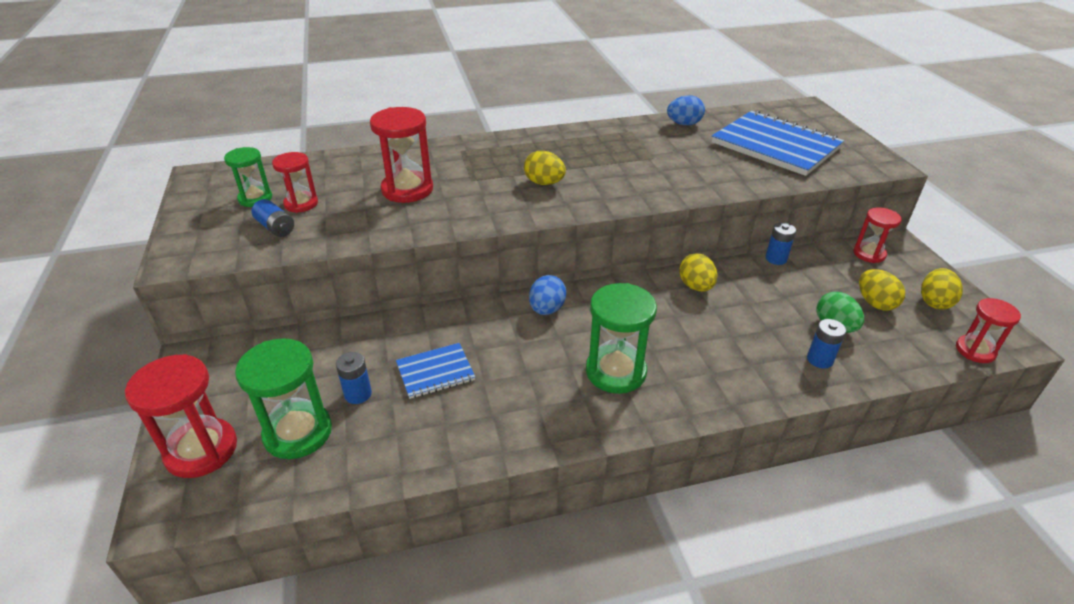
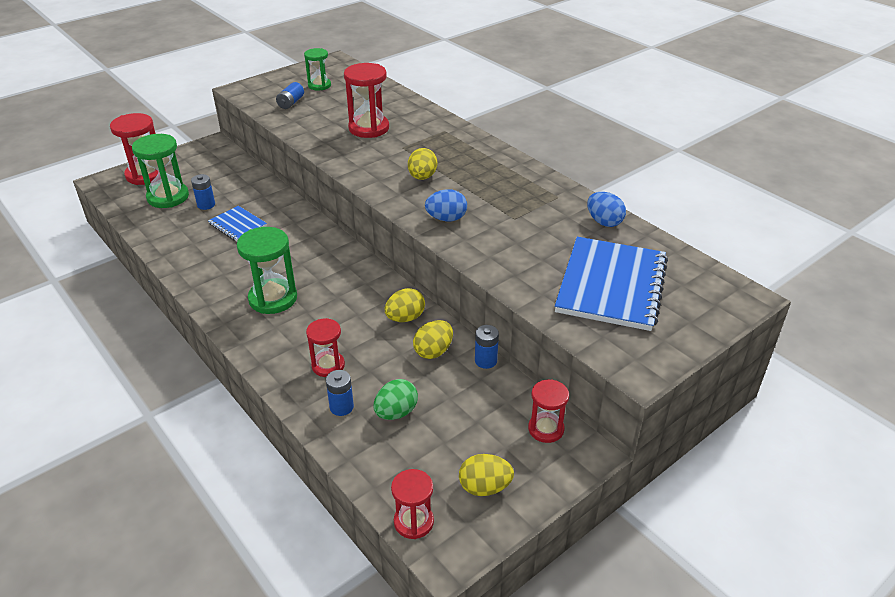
camera: 65 degrees right, 0 degrees up
red hourglass [272,152,318,213] -> red hourglass moved to [306,318,345,377]
blue egg [529,275,566,315] -> blue egg moved to [425,189,467,221]
yellow egg [859,269,905,311] -> yellow egg moved to [413,320,453,359]

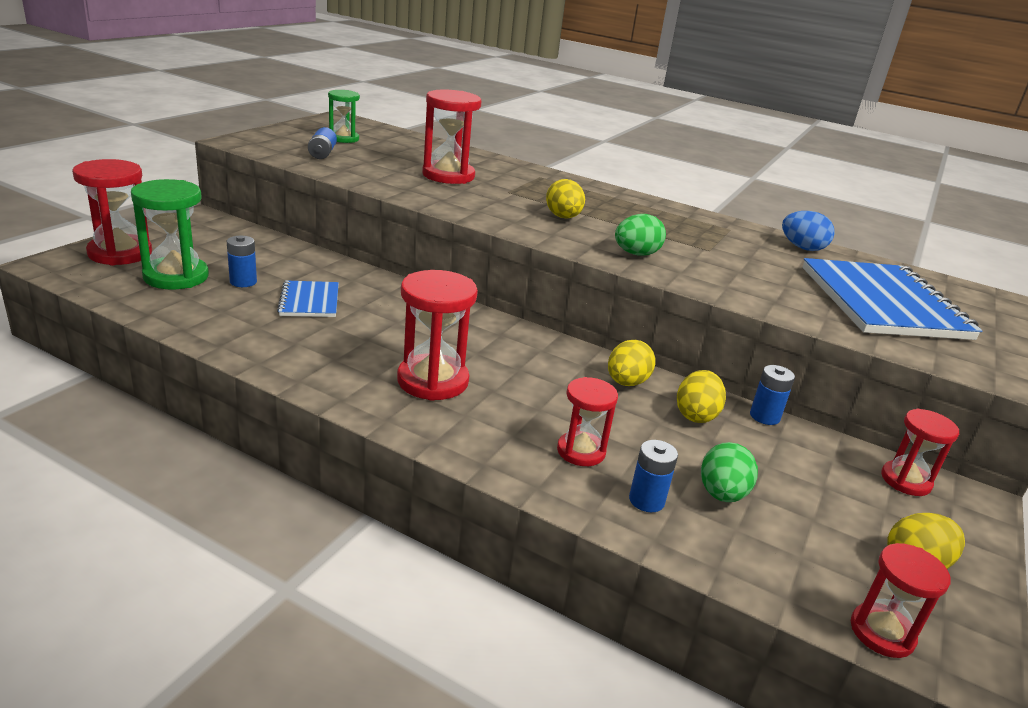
camera: 25 degrees left, 10 degrees down
blue notebook [208,206,267,241] -> blue notebook turned 60 degrees clockwise [277,280,339,317]
green hourglass [237,227,297,314] -> red hourglass [397,270,478,401]
blue egg [425,189,467,221] -> green egg [615,214,666,256]

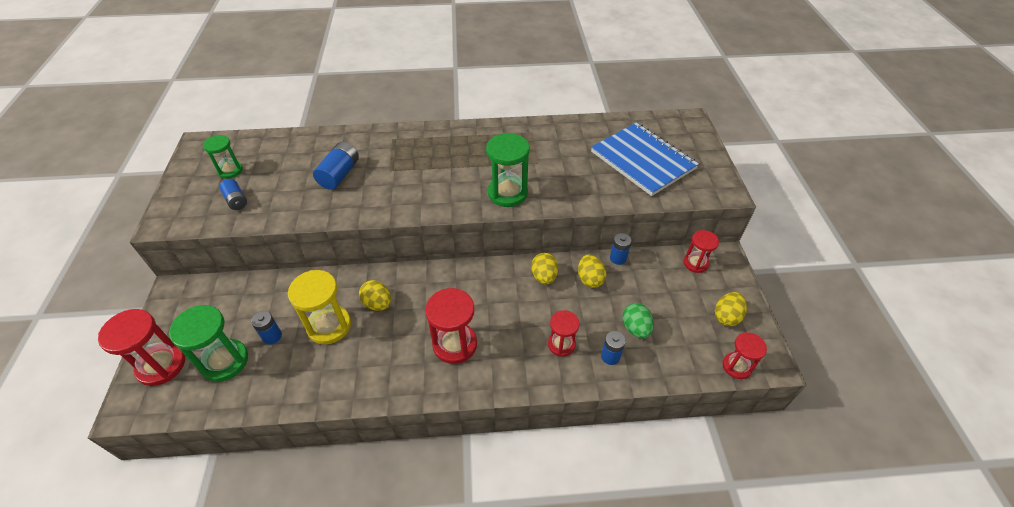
camera: 30 degrees left, 20 degrees up
blue notebook [277,280,339,317] -> yellow hourglass [288,270,351,345]
red hourglass [422,89,481,184] -> blue battery [313,142,359,190]
yellow egg [546,179,585,219] -> yellow egg moved to [359,280,391,311]
green egg [615,214,666,256] -> green hourglass [486,133,530,207]
blue egg [782,211,835,251] -> none

